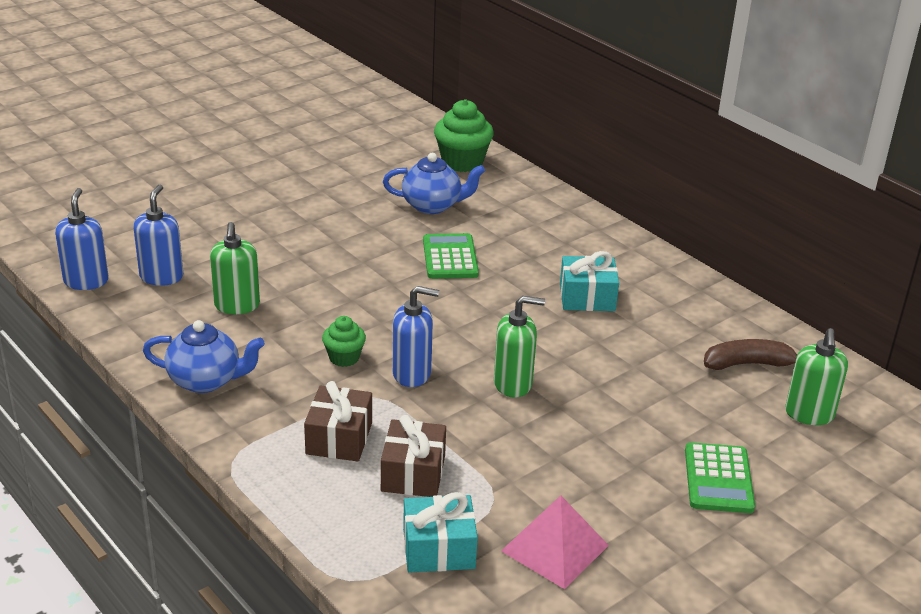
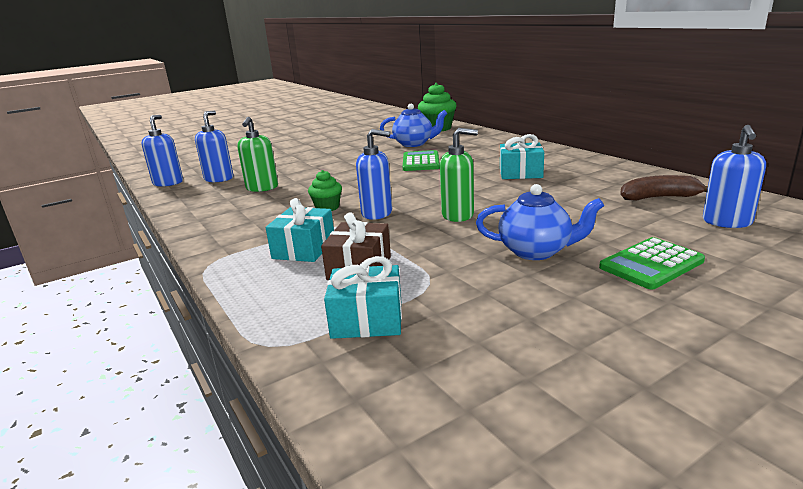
camera: 10 degrees right, 10 degrees down
blue teapot [143,320,265,393] -> blue teapot moved to [476,184,604,260]
brown gift [304,381,372,462] -> turquoise gift [266,198,334,262]
pink pyramid [501,495,609,589] -> none
green calculator [685,442,755,513] -> green calculator turned 45 degrees clockwise [599,237,705,290]
green soap dispenser [785,328,848,425] -> blue soap dispenser [703,125,766,228]

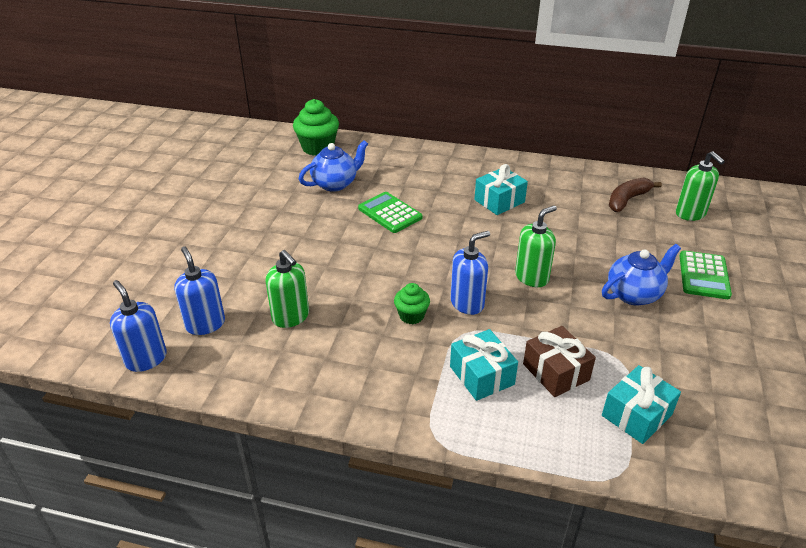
camera: 45 degrees left, 15 degrees up
blue soap dispenser [703,125,766,228] -> green soap dispenser [676,151,725,221]

